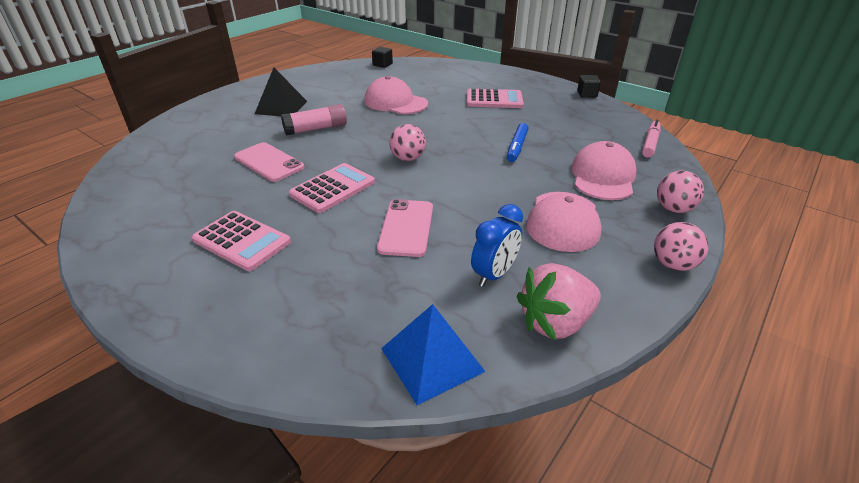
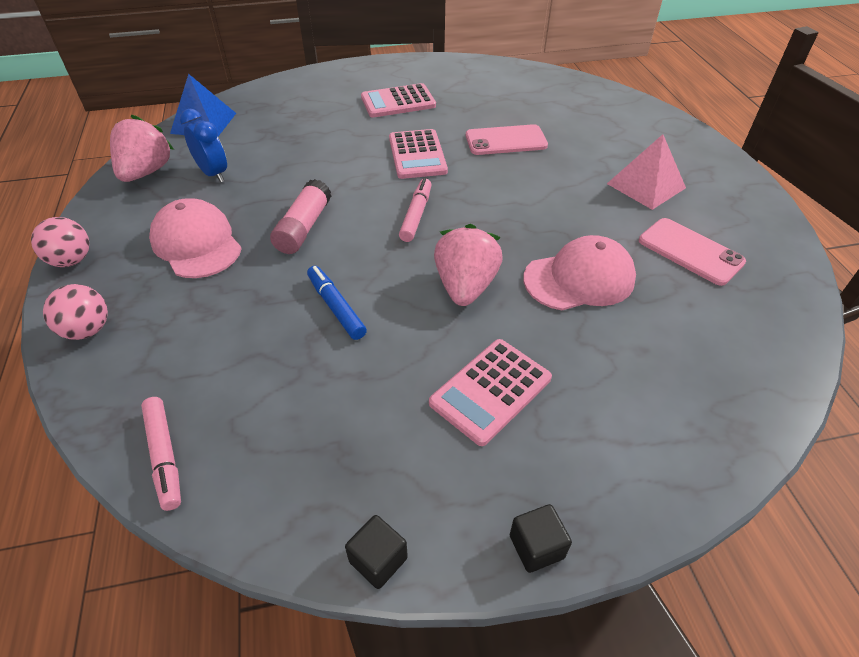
camera: 130 degrees right, 10 degrees up
black pyramid [255,68,307,116] -> pink pyramid [607,134,686,210]
pink glue stick [281,104,347,135] -> pink glue stick moved to [270,179,331,254]
black cube [372,47,393,68] -> black cube moved to [510,504,572,573]
pink phone [377,199,433,257] -> pink phone moved to [639,218,746,286]
pink ball [389,124,426,161] -> pink marker [399,178,432,242]
blue clock [471,204,523,287] -> blue clock turned 150 degrees clockwise [180,109,227,182]
pink cap [571,141,637,200] -> none
none -> pink strawberry [434,224,503,306]

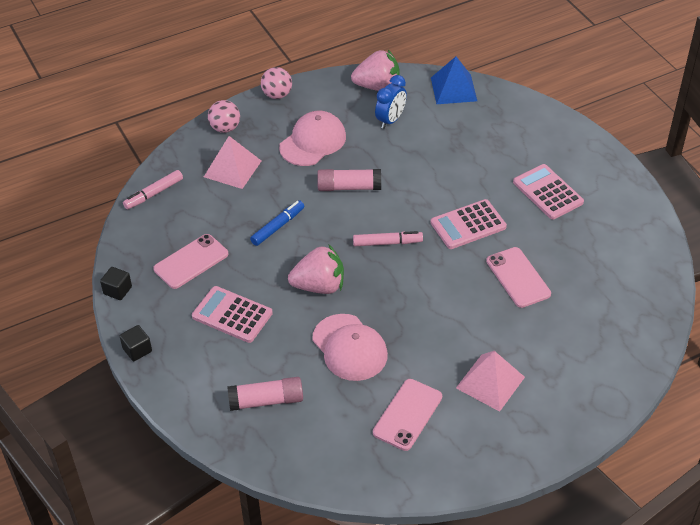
camera: 75 degrees right, 0 degrees up
none -> pink phone [153,234,229,289]
none -> pink pyramid [204,136,261,189]
none -> pink glue stick [227,377,303,411]

